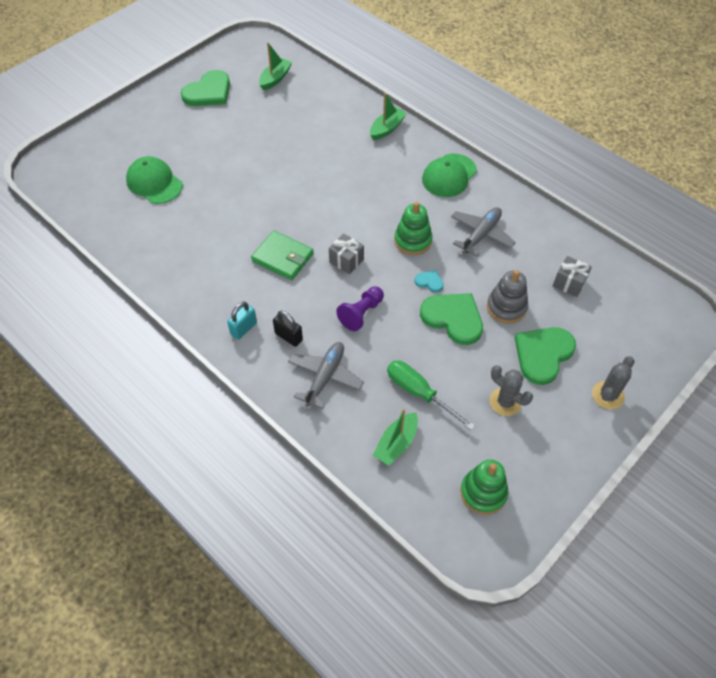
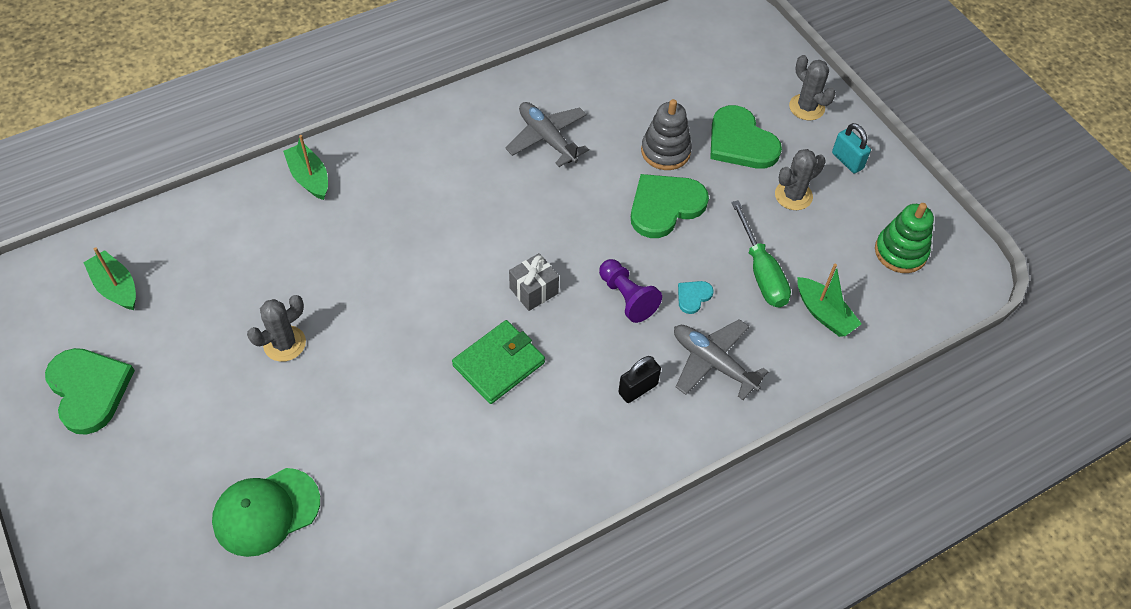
camera: 75 degrees left, 0 degrees up
turquoise padlock [227,301,257,340] -> turquoise padlock moved to [832,123,871,173]
green screwdriver [387,360,475,430] -> green screwdriver turned 75 degrees counterclockwise [731,200,791,307]
green stacking toy [394,202,433,255] -> none
turquoise heart [414,270,444,292] -> turquoise heart moved to [678,281,714,314]
green cap [422,154,477,197] -> none
grey gift [553,256,592,297] -> none
none -> grey cactus [247,295,306,362]

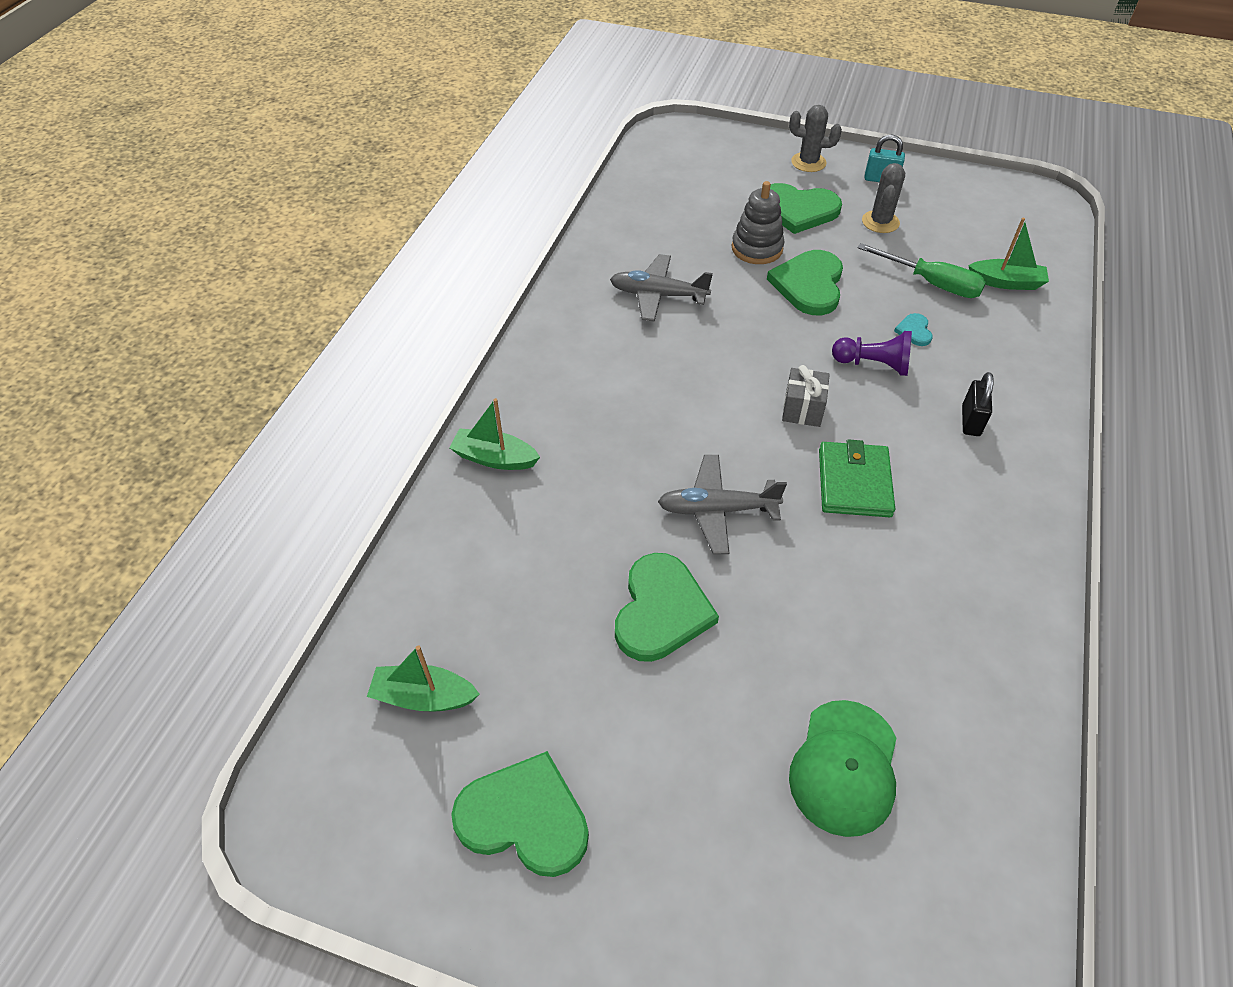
camera: 40 degrees left, 5 degrees down
grey cactus [247,295,306,362] -> green heart [615,553,719,662]
grey plane [674,319,769,400] -> grey plane moved to [658,455,787,554]
green stacking toy [875,203,934,273] -> none

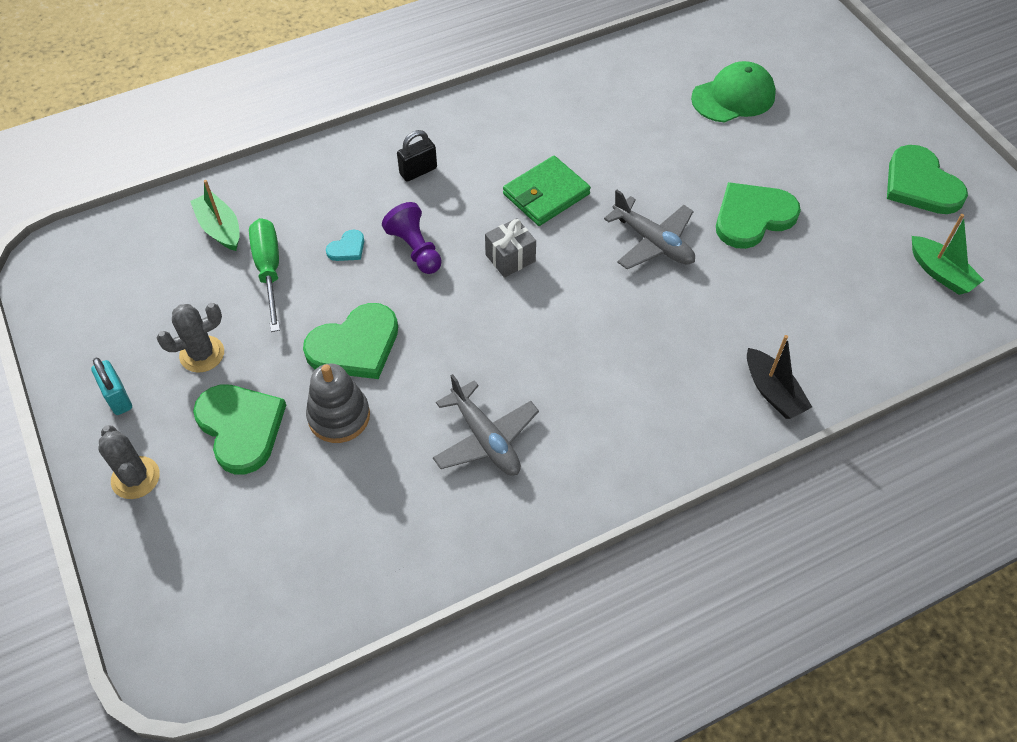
camera: 135 degrees left, 5 degrees up
green boat [449,398,540,470] -> black boat [747,335,812,419]

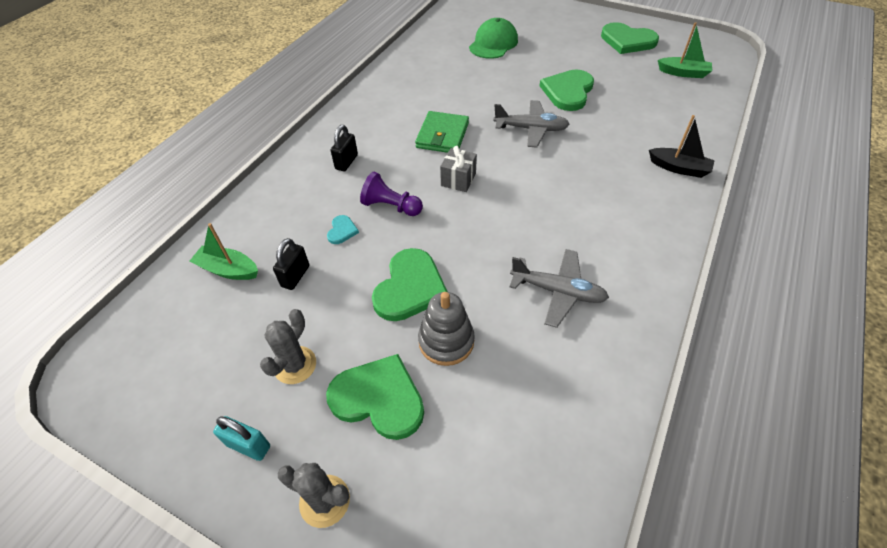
camera: 35 degrees left, 5 degrees down
green screwdriver [249,218,280,332] -> black padlock [273,238,309,290]

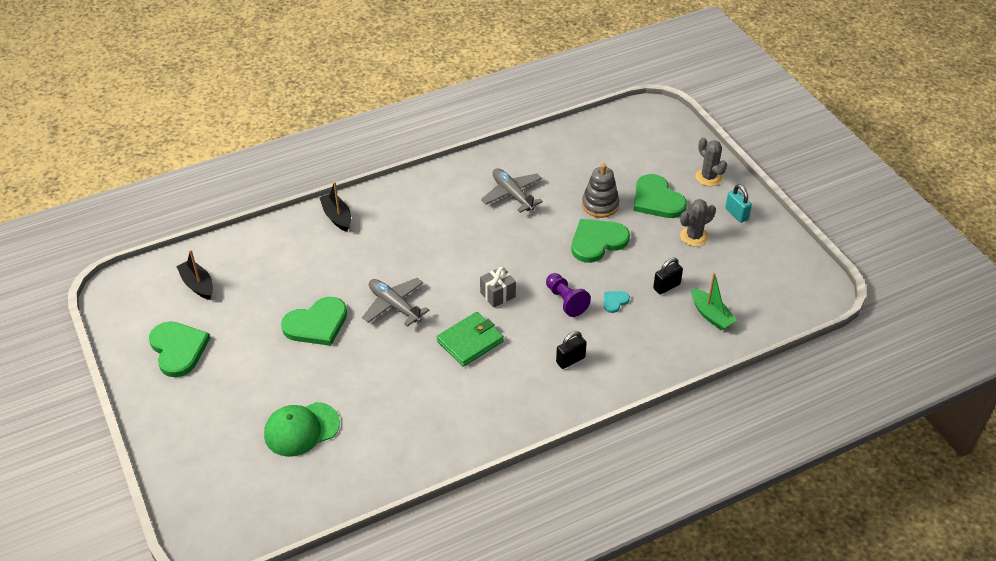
camera: 145 degrees left, 5 degrees down
green boat [658,22,712,78] -> black boat [176,250,213,300]

